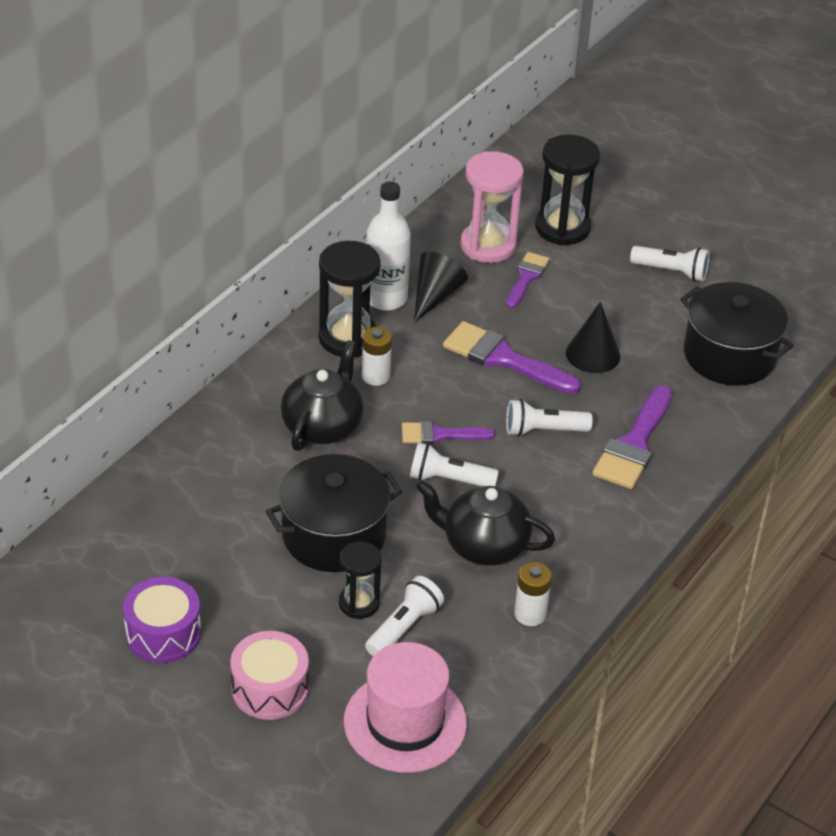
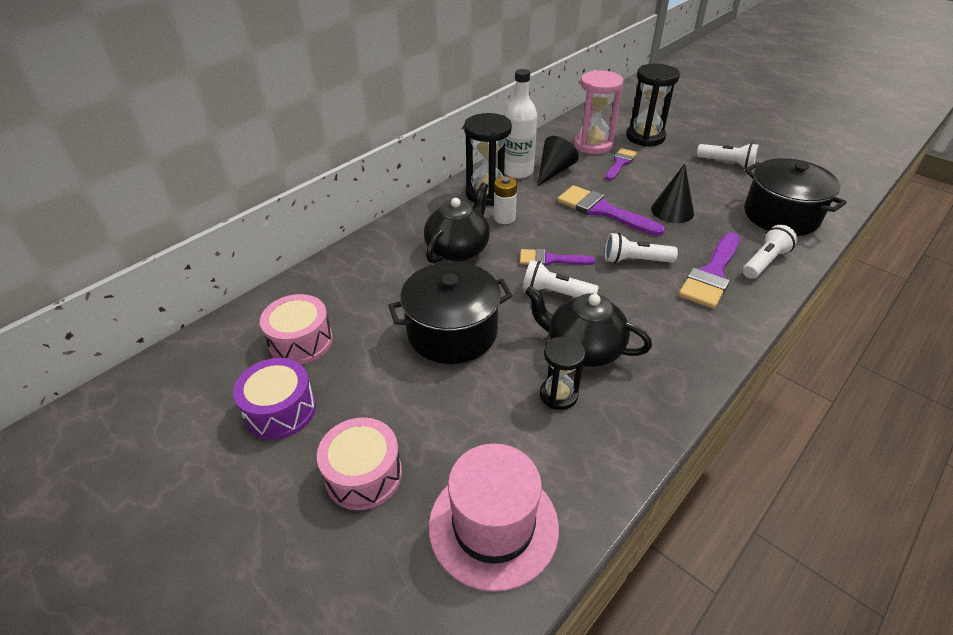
camera: 10 degrees right, 0 degrees up
black hourglass [339,541,382,619] -> black hourglass moved to [540,336,585,410]
white flashlight [365,576,444,656] -> white flashlight moved to [743,225,797,279]
white battery [514,562,552,626] -> none
none -> pink drum [260,294,333,364]

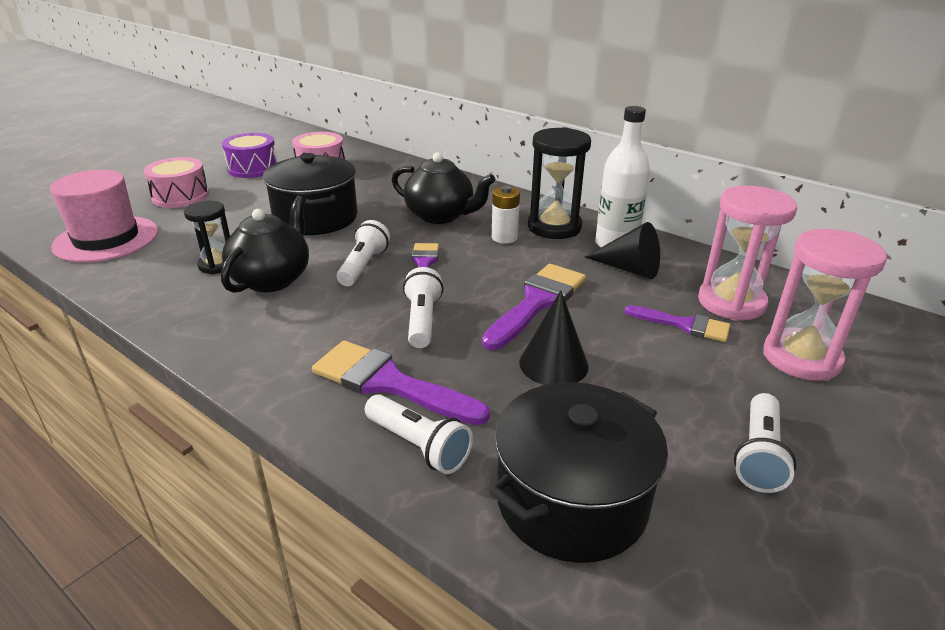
camera: 85 degrees right, 10 degrees down
black hourglass [626,64,680,146] -> pink hourglass [763,229,887,381]

